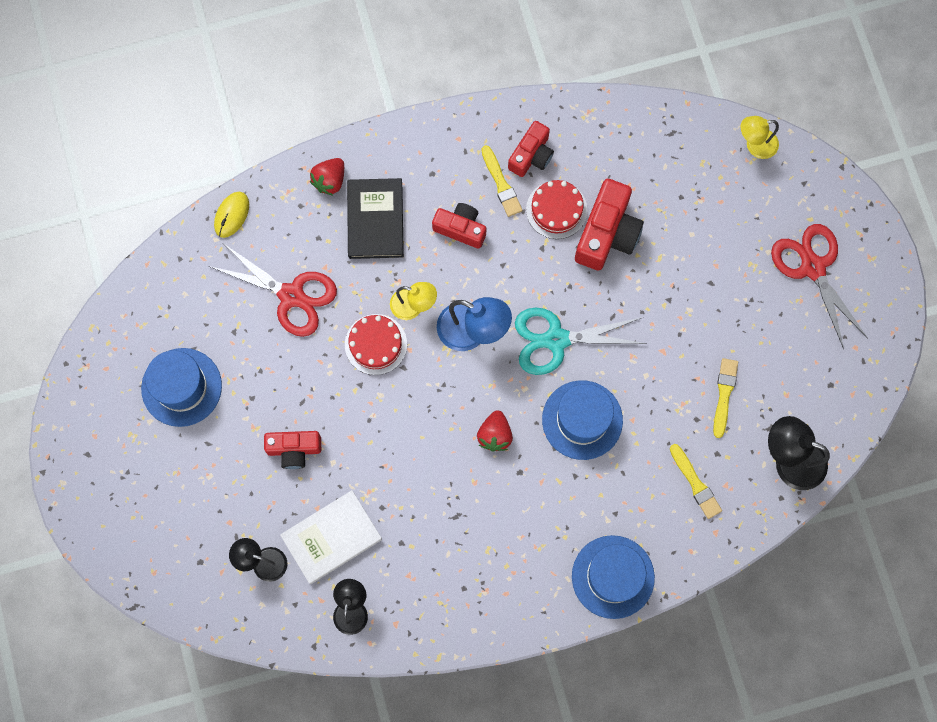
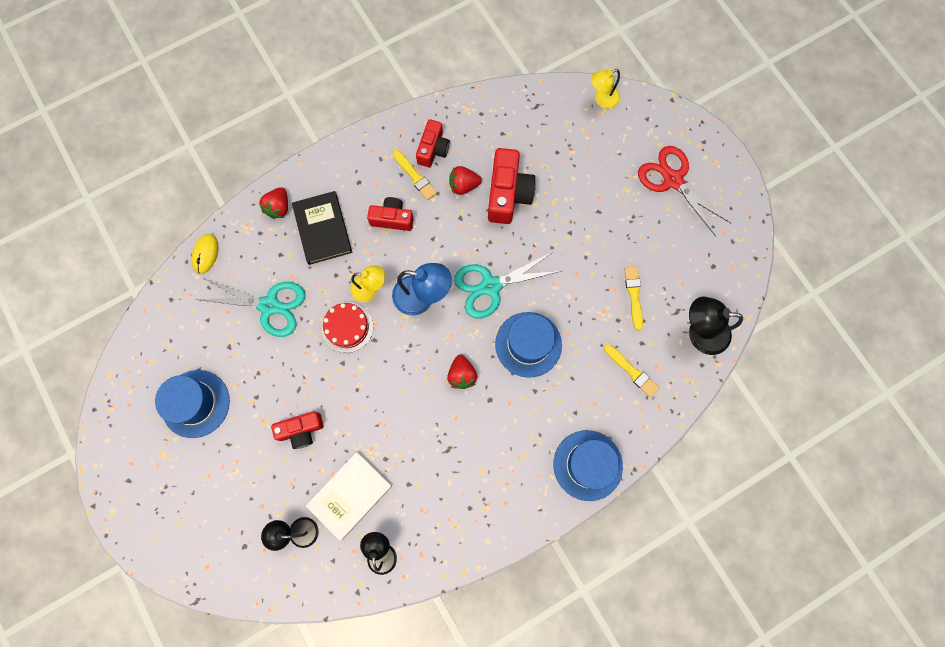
camera: 15 degrees left, 0 degrees up
red scissors [209,243,337,337] -> turquoise scissors [195,278,306,337]
red cake [526,180,587,239] -> red strawberry [449,166,482,195]

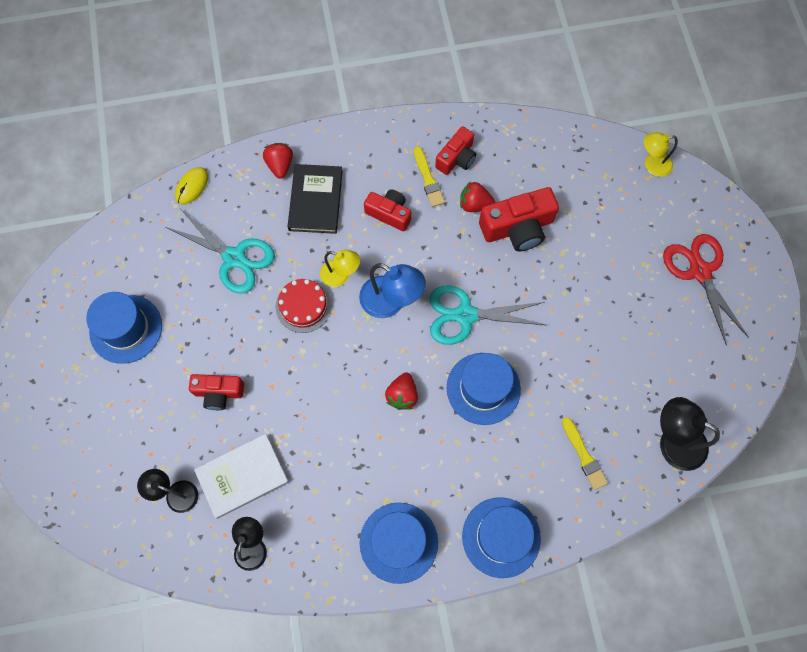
camera: 20 degrees right, 5 degrees down
red strawberry [259,187,288,219] -> red strawberry turned 135 degrees clockwise [263,143,293,179]
red camera [488,148,536,224] -> red camera turned 45 degrees clockwise [479,187,559,251]
yellow brush [624,266,643,331] -> none
none -> blue hat [360,503,438,584]

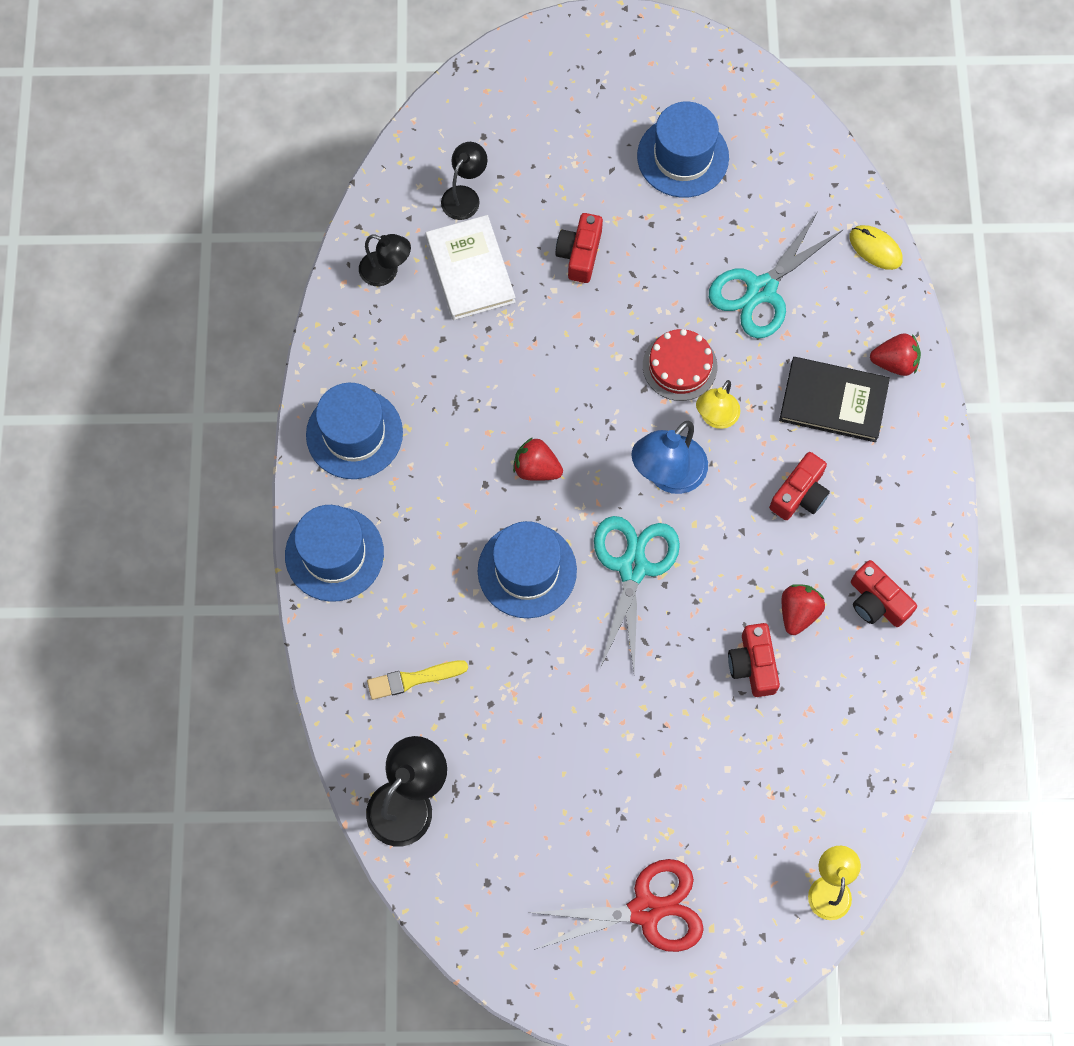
camera: 100 degrees right, 0 degrees up
yellow brush [414,147,445,207] -> none
red camera [479,187,559,251] -> red camera [728,623,780,697], size x0.64

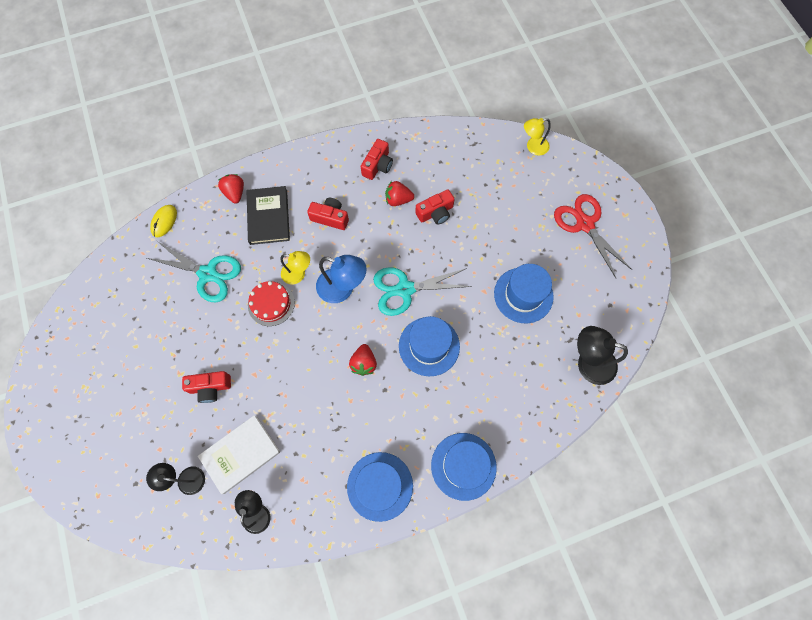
camera: 110 degrees left, 0 degrees up
yellow brush [367,660,468,700] -> none
blue hat [637,101,729,198] -> blue hat moved to [494,264,554,323]

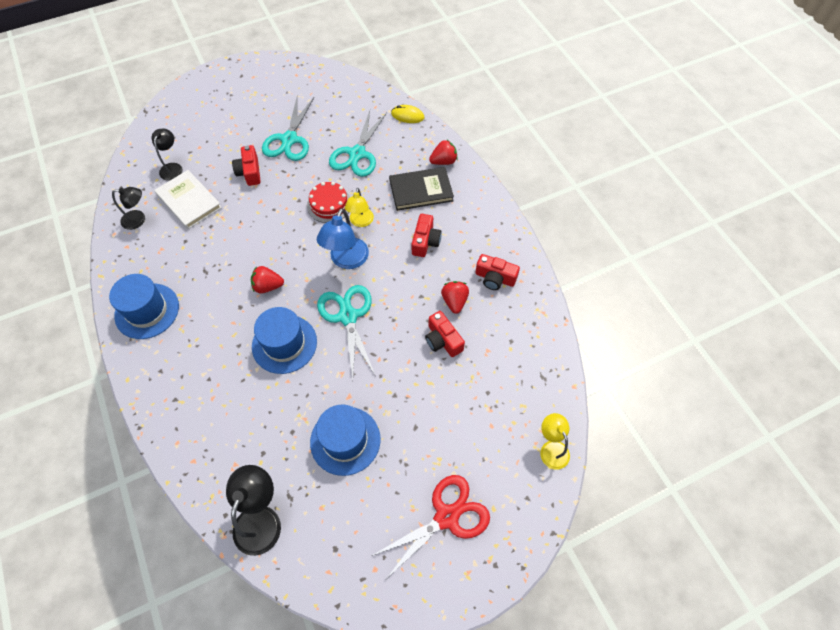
camera: 85 degrees right, 10 degrees down
blue hat [431,433,497,501] -> none
none -> turquoise scissors [262,98,314,161]

